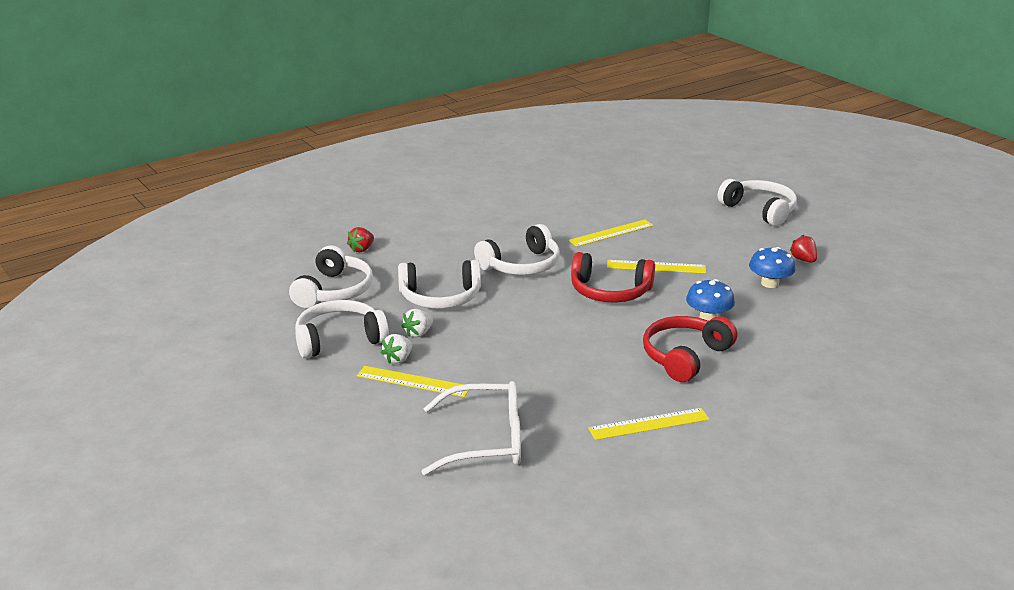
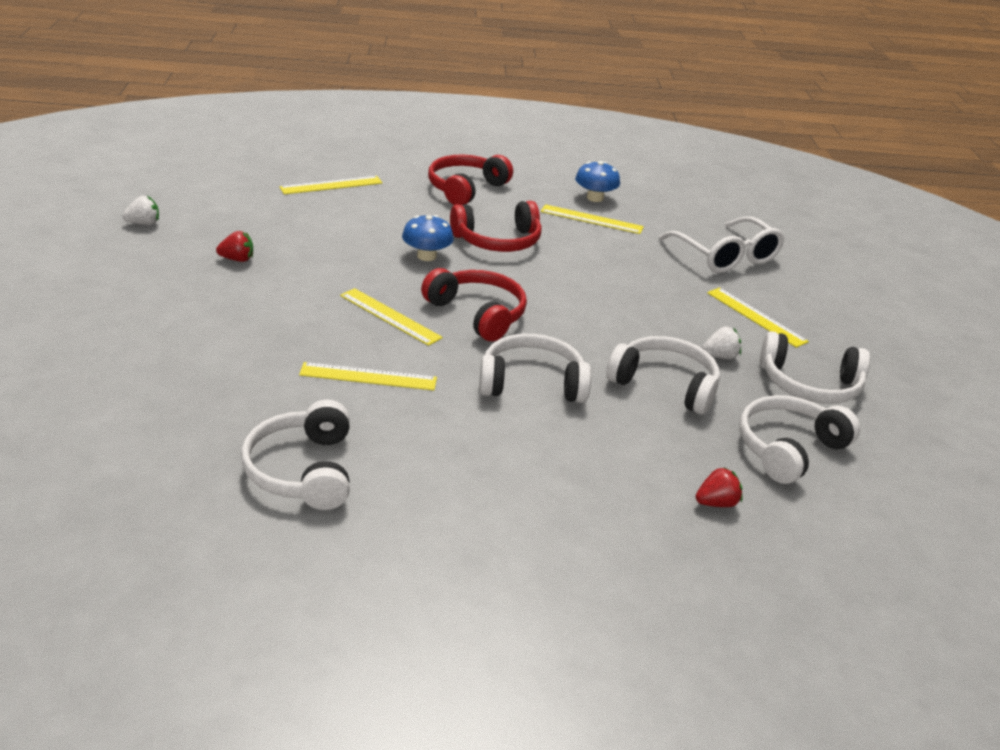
camera: 150 degrees left, 5 degrees up
white strawberry [381,334,412,364] -> white strawberry moved to [122,196,159,225]
white glasses [421,381,521,475] -> white glasses turned 150 degrees counterclockwise [659,216,785,273]
white headphones [718,179,797,226] -> white headphones moved to [241,400,350,510]
blue mushroom [749,247,796,288] -> blue mushroom moved to [575,161,620,202]
red strawberry [789,235,817,263] -> red strawberry turned 105 degrees counterclockwise [216,231,253,262]
none -> yellow ruler [279,176,382,194]
none -> red headphones [428,154,513,205]

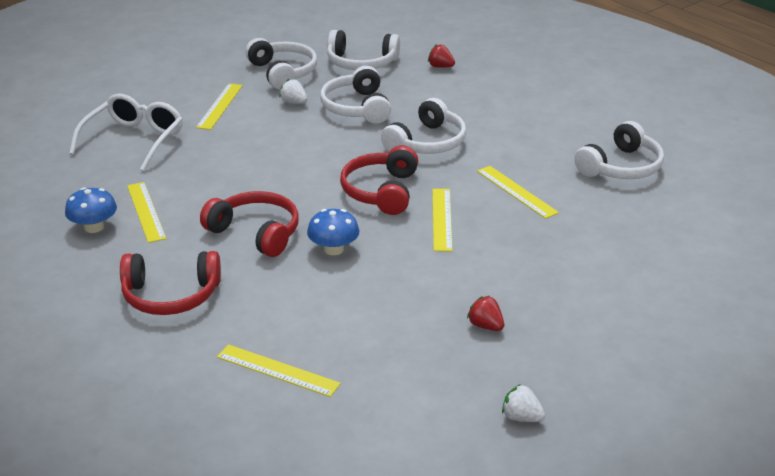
camera: 125 degrees left, 0 degrees up
white headphones [479,334,591,403] -> white headphones turned 105 degrees counterclockwise [381,98,466,154]

